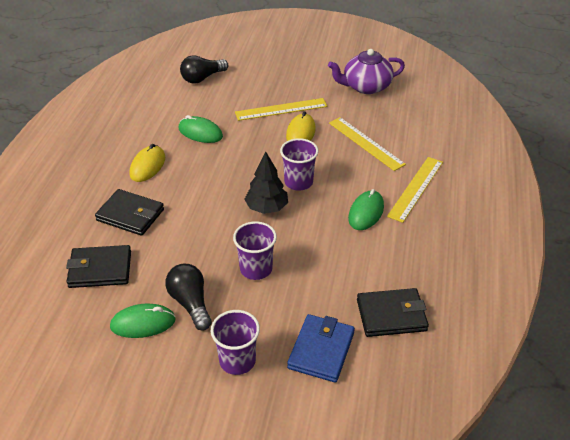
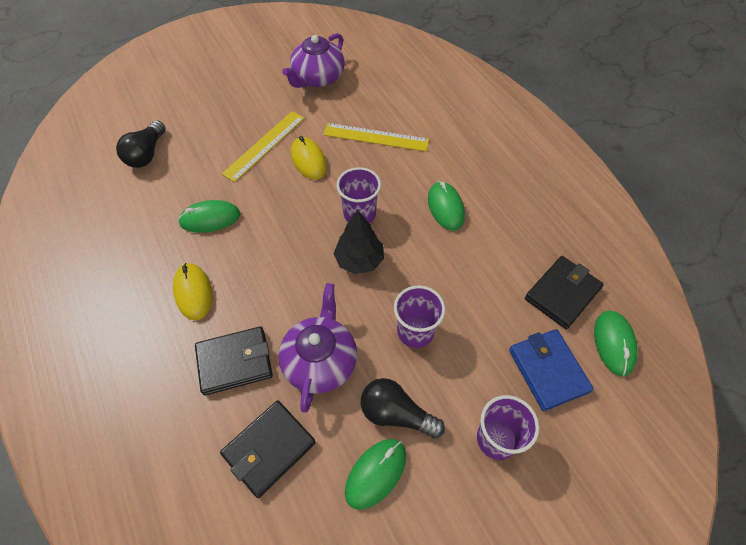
camera: 40 degrees left, 15 degrees up
yellow ruler [387,157,443,223] -> none
none -> purple teapot [278,283,357,413]
none -> green mouse [594,310,638,376]

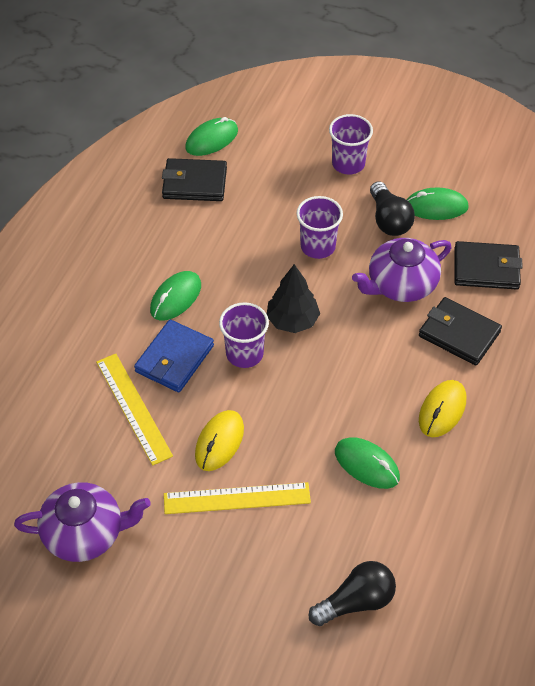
camera: 130 degrees left, 5 degrees down
blue wallet [509,329,594,411] -> blue wallet moved to [134,320,214,392]

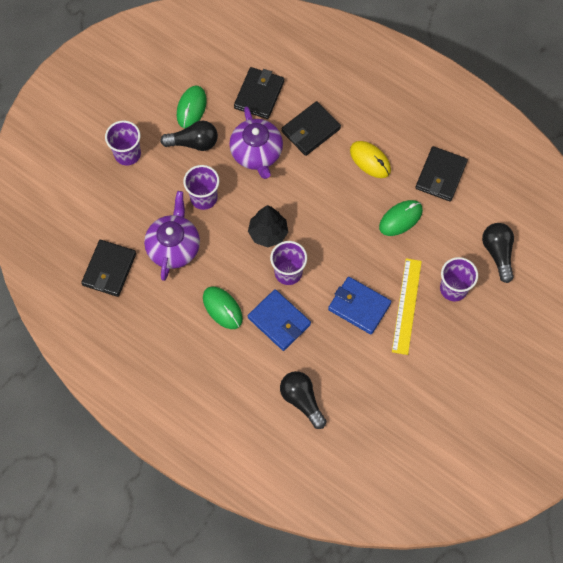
camera: 75 degrees left, 15 degrees up
purple teapot [14,482,151,562] -> purple teapot moved to [144,191,200,281]
yellow ruler [96,354,173,466] -> none
green mouse [185,117,238,156] -> none
yellow mouse [195,410,244,471] -> blue wallet [328,277,391,334]
none -> black light bulb [280,371,326,429]
none -> black wallet [416,146,468,202]
none -> purple cup [440,257,478,301]

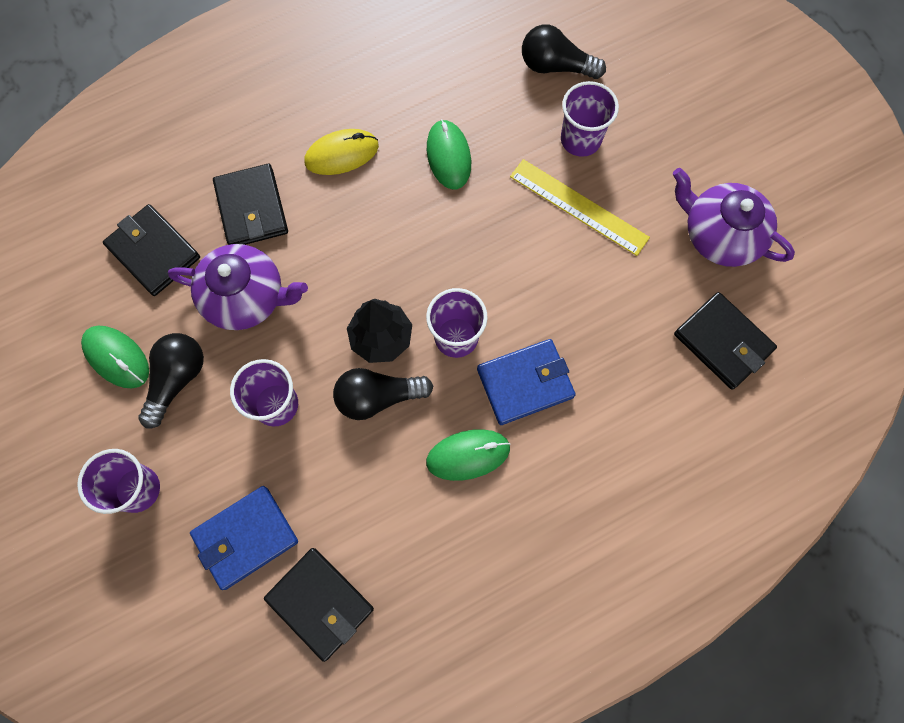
camera: 65 degrees left, 5 degrees up
purple teapot [144,191,200,281] -> purple teapot moved to [673,168,795,267]
black light bulb [280,371,326,429] -> black light bulb moved to [333,368,433,420]
blue wallet [328,277,391,334] -> blue wallet moved to [190,486,298,590]
black wallet [416,146,468,202] -> black wallet moved to [674,292,777,389]

